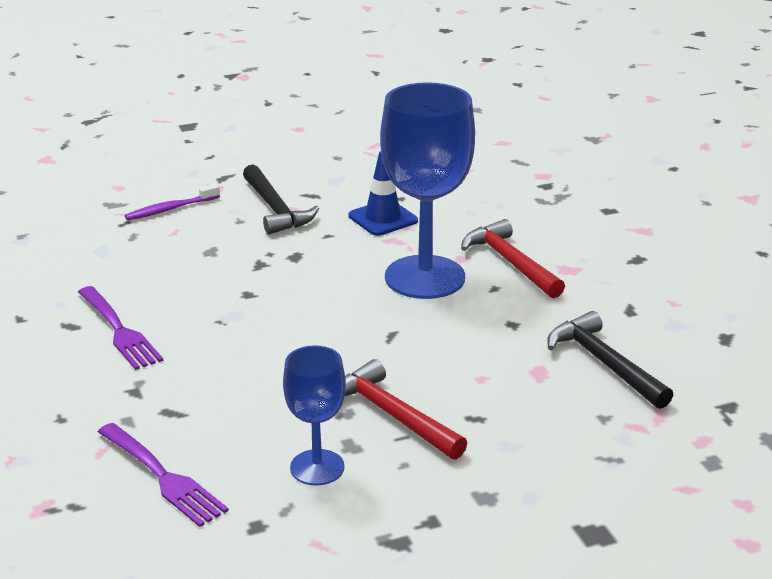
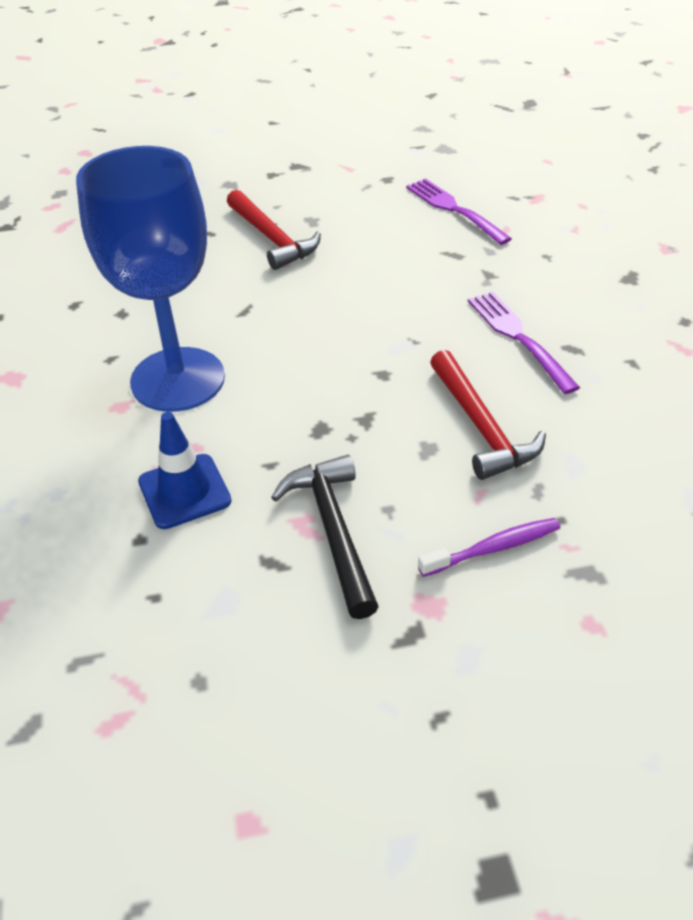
camera: 170 degrees left, 15 degrees up
blue goblet [283,345,346,485] -> none
red hammer [461,219,565,298] -> red hammer moved to [430,350,546,480]
black hammer [547,311,673,409] -> none

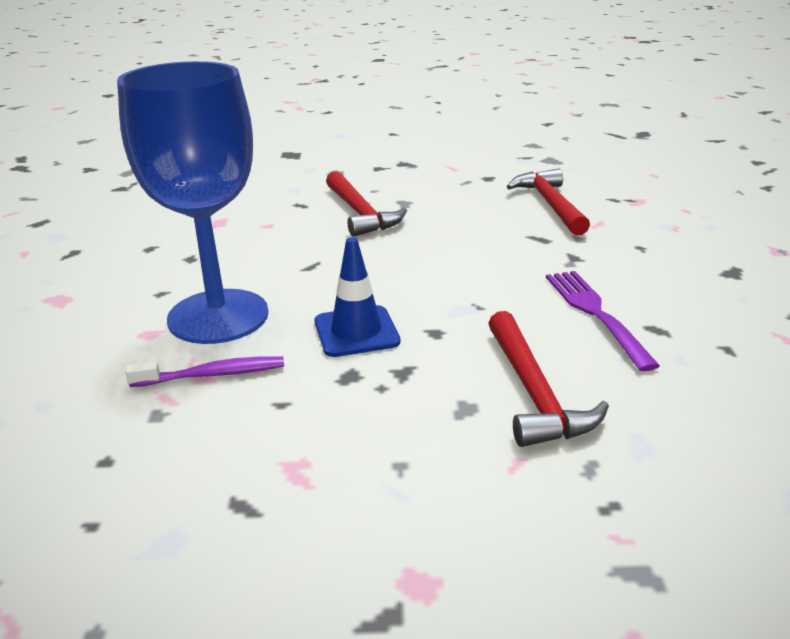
camera: 10 degrees right, 15 degrees down
blue traffic cone [138,412,231,529] -> blue traffic cone moved to [314,237,400,357]
black hammer [271,455,379,619] -> none
purple fork [406,178,512,245] -> red hammer [507,168,590,235]
purple toothbrush [418,518,560,577] -> purple toothbrush moved to [125,356,284,387]

